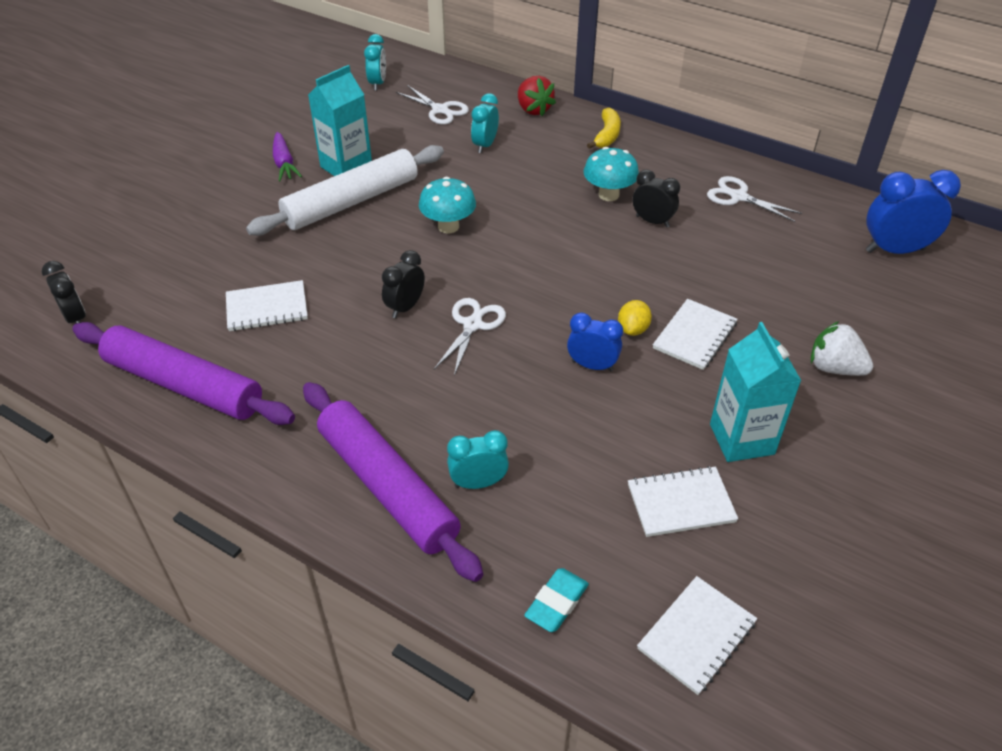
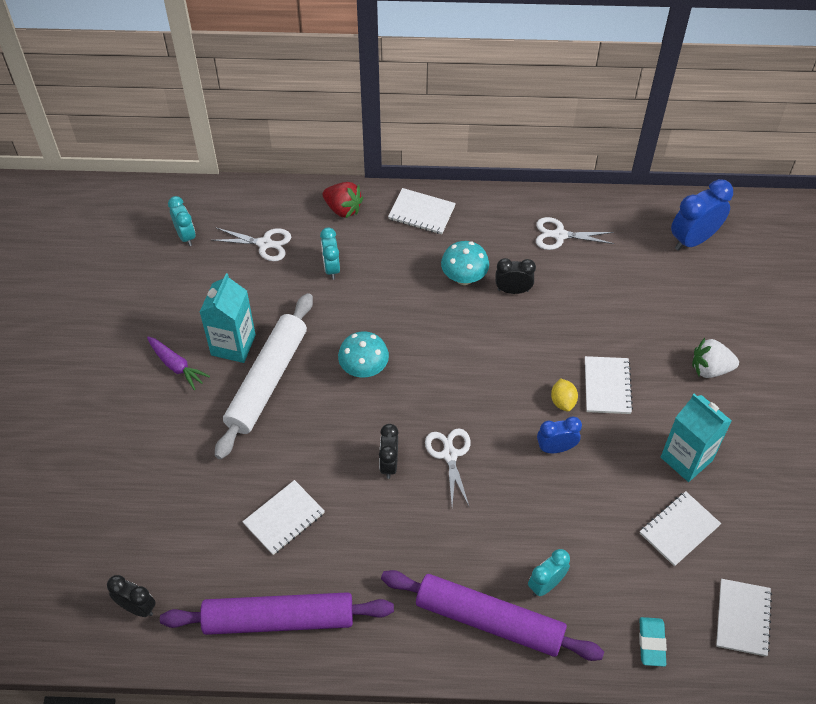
camera: 30 degrees left, 10 degrees up
yellow banana [587,108,621,149] -> white notebook [388,188,456,234]

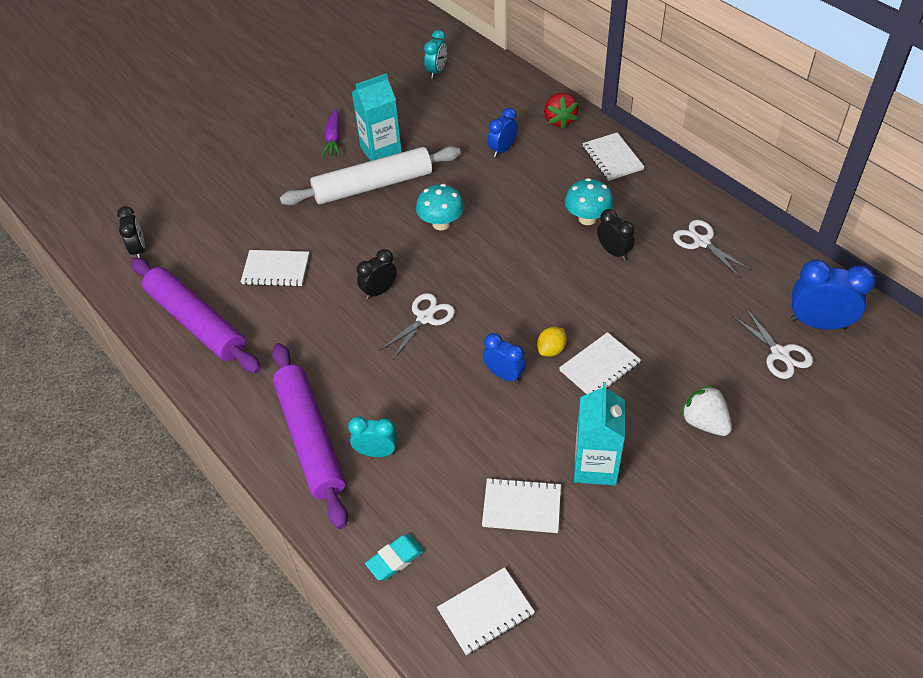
camera: 50 degrees right, 5 degrees down
white scissors [212,227,291,261] -> white scissors moved to [732,308,813,379]
turquoise clock [320,227,340,280] -> blue clock [487,108,518,157]

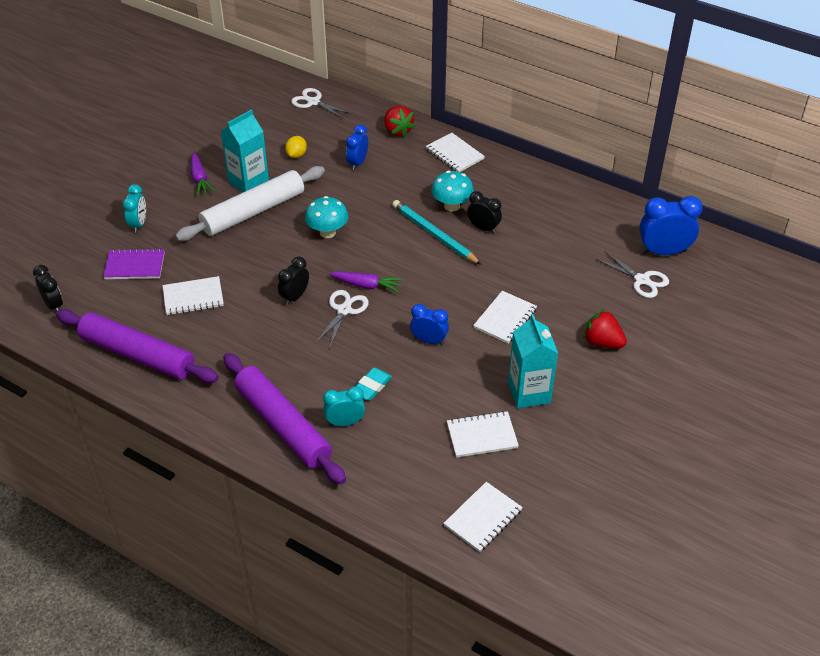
camera: 20 degrees left, 5 degrees down
turquoise eraser [365,535,424,581] -> turquoise eraser moved to [356,368,392,401]
turquoise clock [424,30,447,79] -> turquoise clock moved to [123,184,146,233]
yellow lemon [537,327,567,357] -> yellow lemon moved to [285,136,307,158]
white scissors [673,220,751,277] -> white scissors moved to [291,88,353,120]
white strawberry [680,385,732,436] -> red strawberry [583,309,627,348]
none -> purple notebook [103,248,165,279]
none -> purple carrot [329,271,403,292]
none -> turquoise pencil [392,200,481,265]

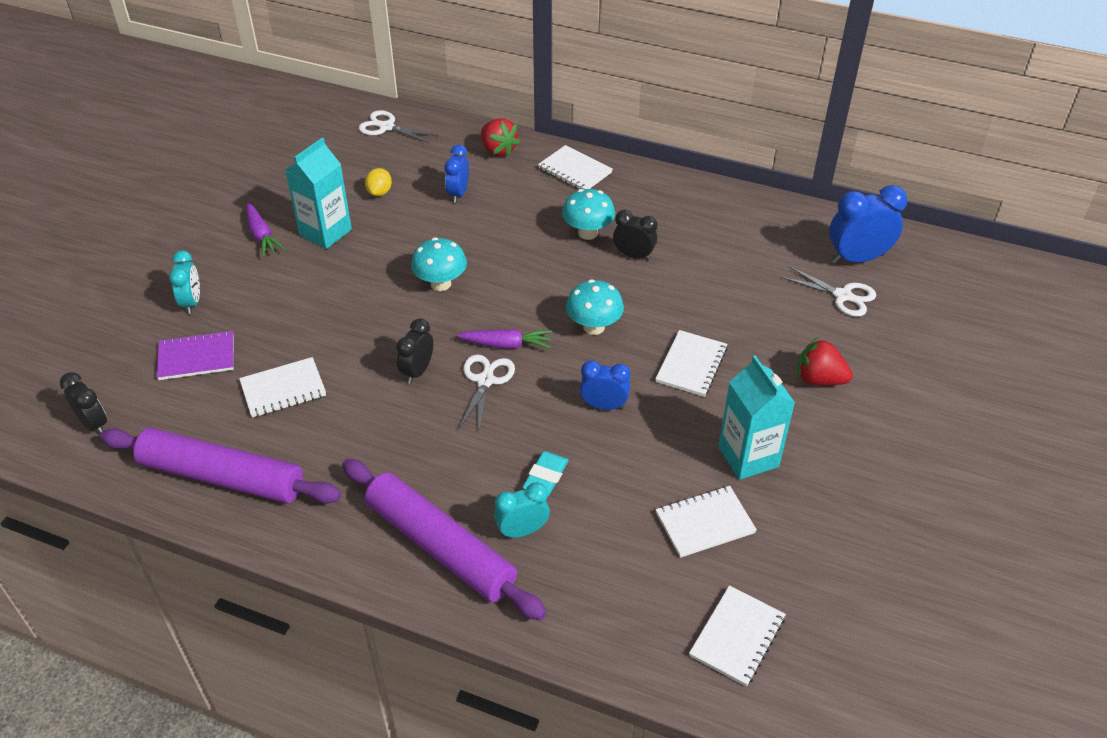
camera: 10 degrees left, 0 degrees up
white rolling pin [175,166,325,241] -> none
turquoise pencil [392,200,481,265] -> none
none -> turquoise mushroom [566,279,624,335]

